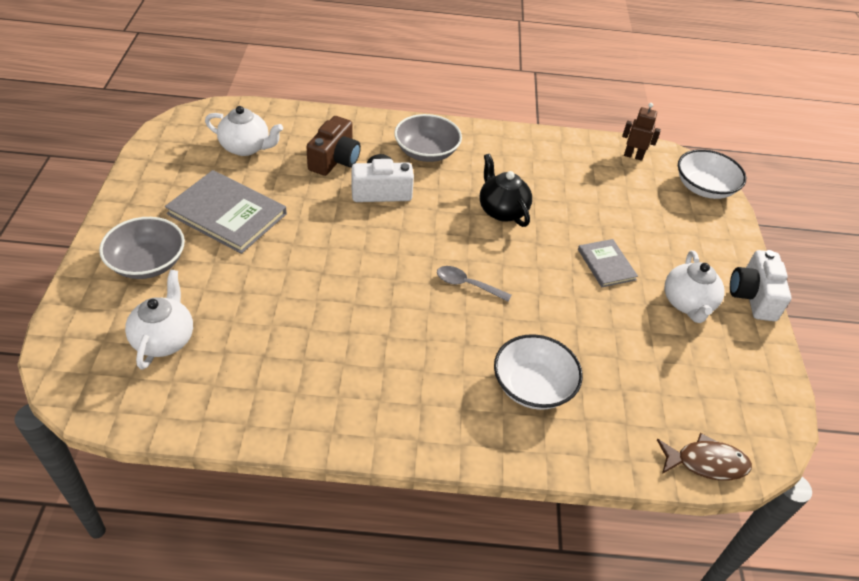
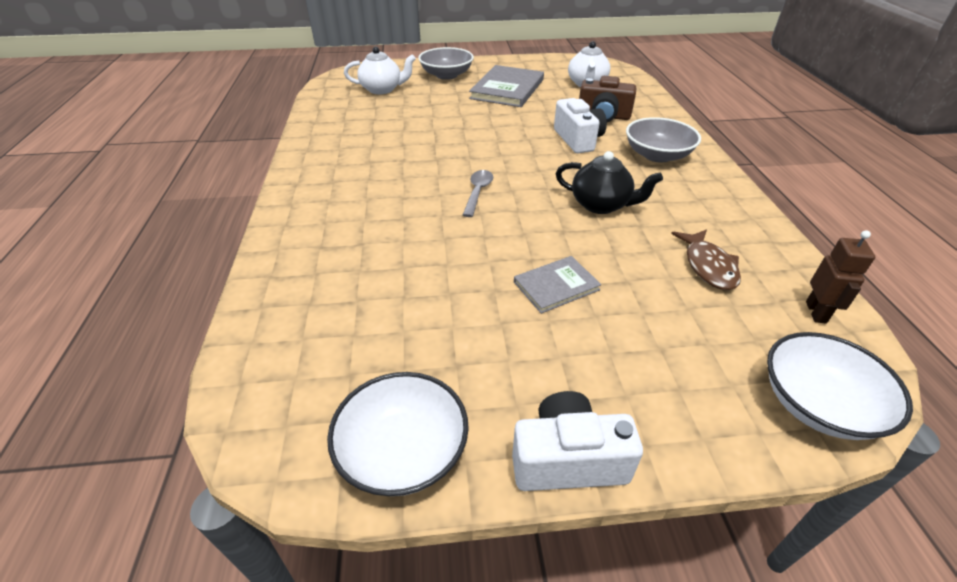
camera: 85 degrees right, 5 degrees down
black teapot [479,154,532,227] -> black teapot turned 60 degrees clockwise [556,151,663,214]
white bowl [494,334,583,410] -> white bowl moved to [327,372,469,496]
brown fish [657,433,752,481] -> brown fish moved to [671,229,741,290]
white teapot [665,251,725,323] -> none

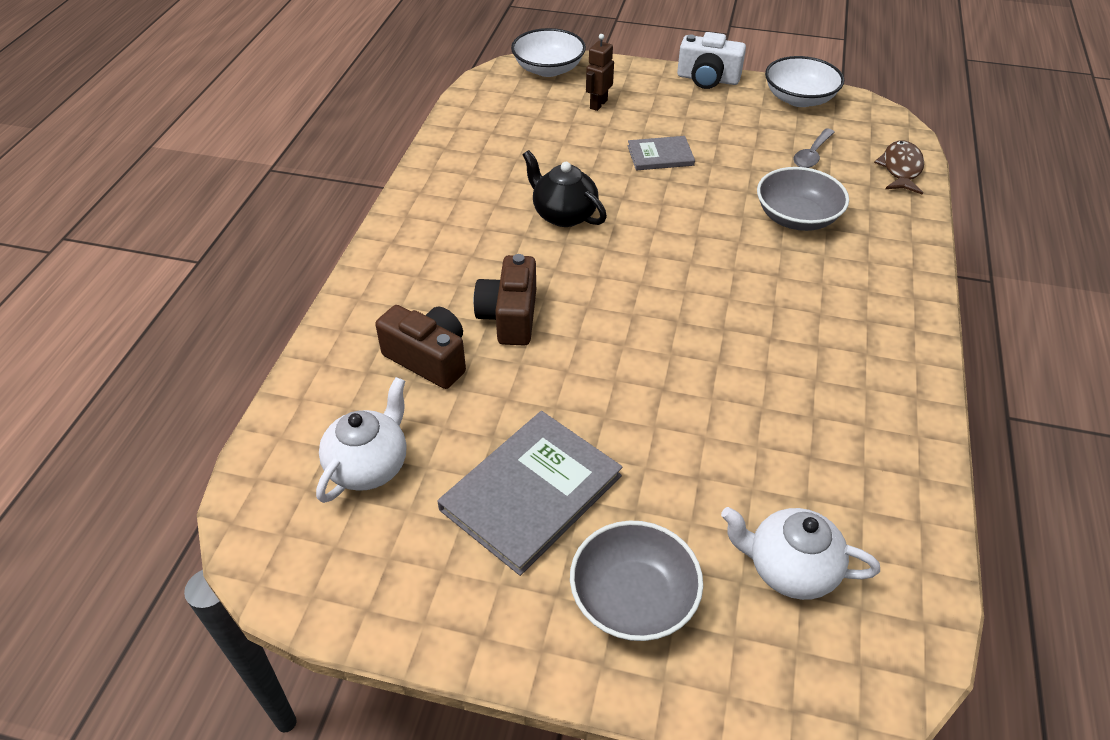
camera: 160 degrees left, 5 degrees up
grey spoon [463,170,493,217] -> grey spoon moved to [793,128,835,168]
white camera [554,98,607,153] -> brown camera [473,254,536,346]
grey bowl [626,117,701,163] -> grey bowl moved to [757,167,849,231]
brown fish [671,229,741,290] -> brown fish moved to [874,140,924,194]
brown robot [806,231,875,323] -> brown robot moved to [586,34,614,111]

